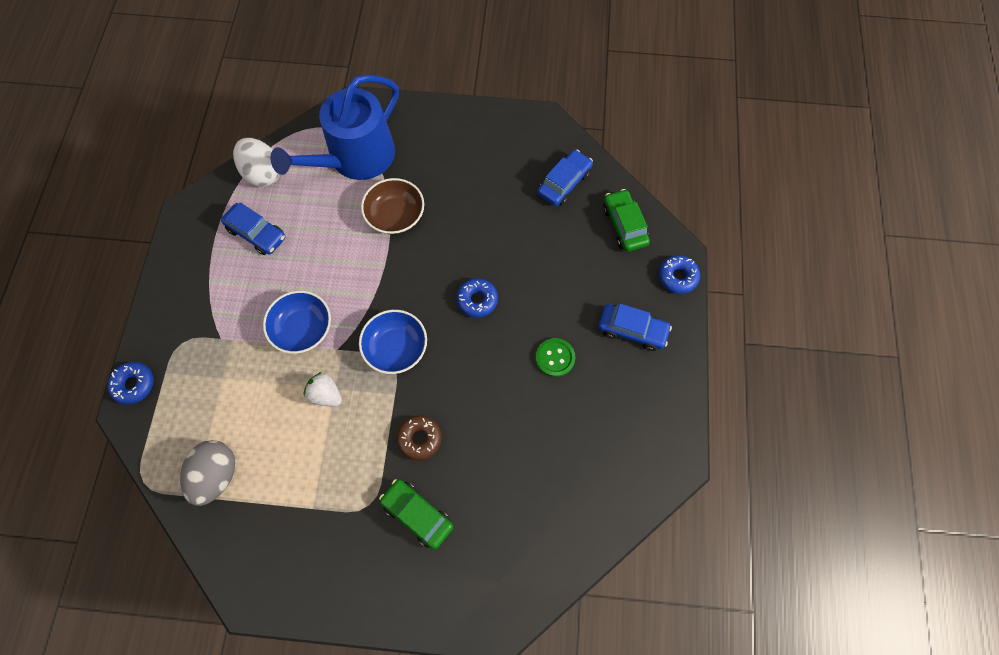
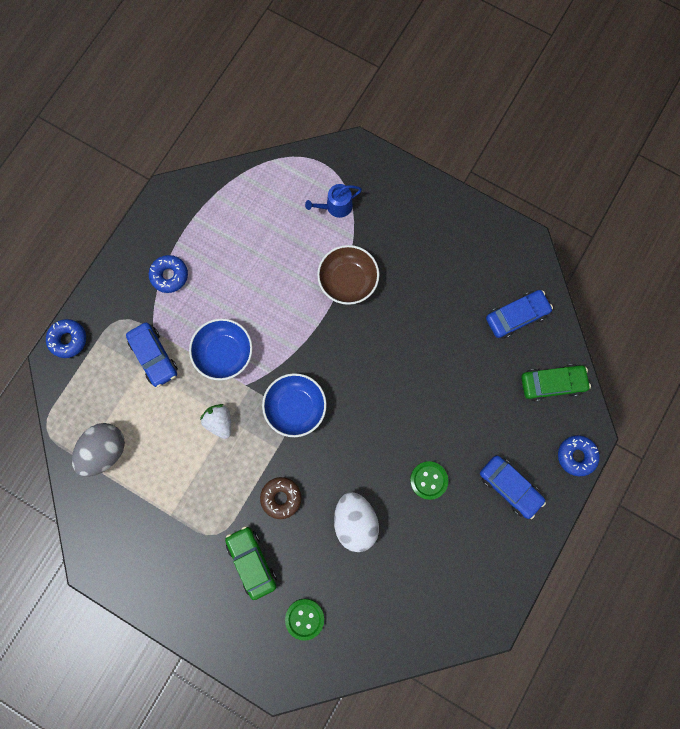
camera: 25 degrees right, 10 degrees up
blue car [221,202,285,255] -> blue car moved to [126,323,178,388]
white egg [233,138,280,187] -> white egg moved to [334,492,379,552]
blue watering can [270,75,399,180] -> blue watering can [305,184,362,218], size x0.40
blue donut [456,278,498,318] -> blue donut moved to [149,255,188,293]
green car [603,189,650,252] -> green car turned 75 degrees clockwise [521,364,591,401]
none -> green button [285,598,324,641]

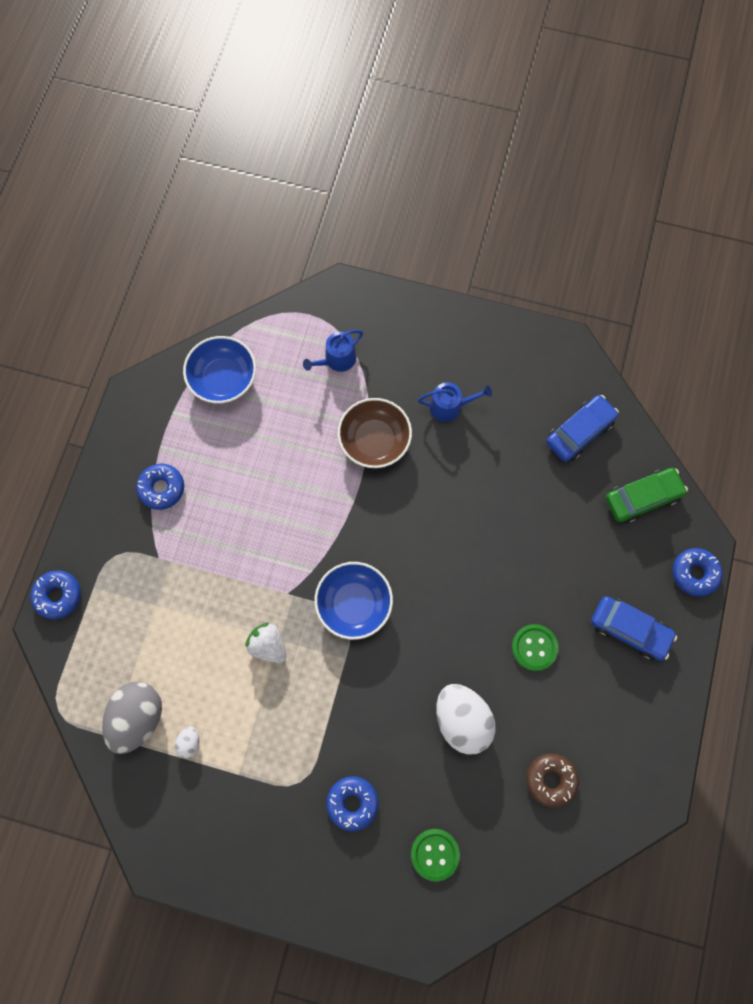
camera: 15 degrees left, 5 degrees down
blue car [126,323,178,388] -> none
blue bowl [189,318,253,380] -> blue bowl moved to [183,336,256,404]
green car [225,526,277,600] -> blue donut [326,776,379,831]
brown donut [260,477,301,519] -> brown donut moved to [526,753,579,808]
none -> white egg [175,726,199,758]
none -> blue watering can [418,382,492,422]

